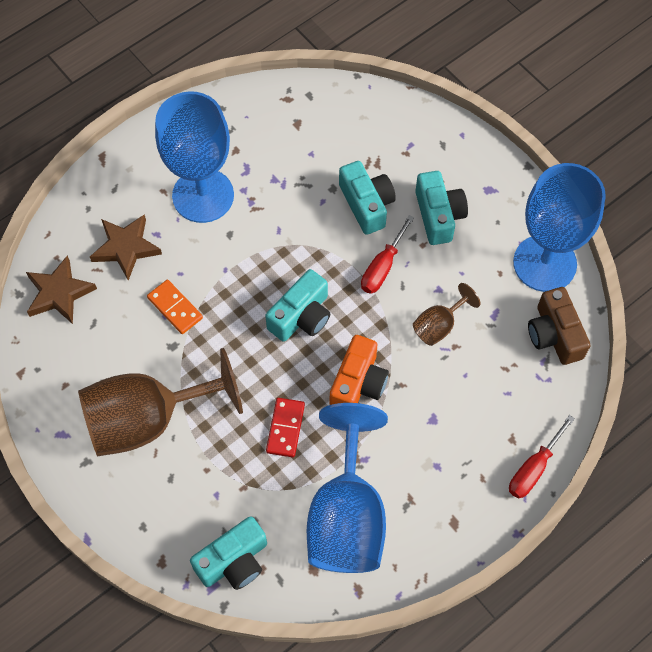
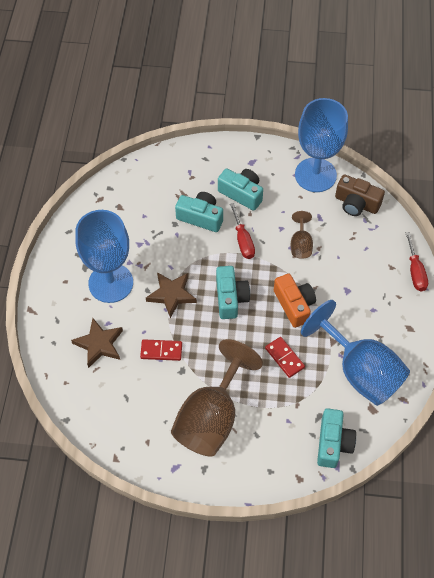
camera: 45 degrees left, 5 degrees down
brown star [26,255,97,324] -> brown star moved to [146,272,197,319]
orange domino [147,280,203,334] -> red domino [140,339,182,361]

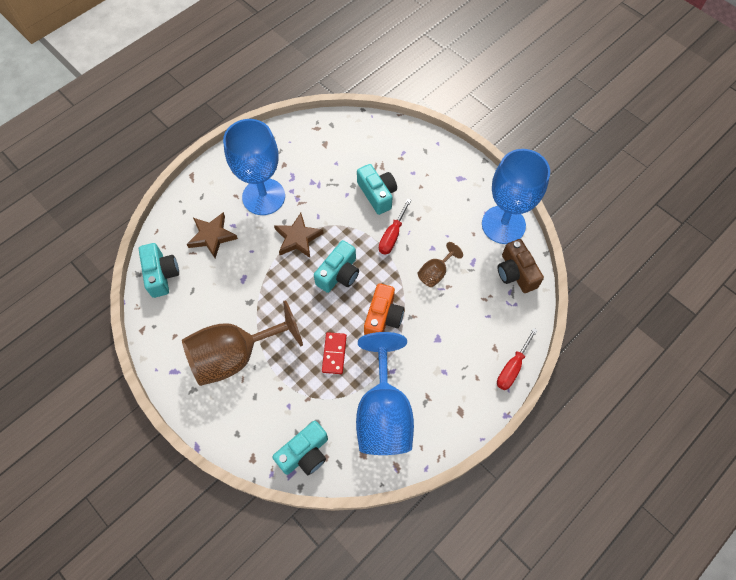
camera: 40 degrees right, 5 degrees up
red domino [140,339,182,361] -> none
turquoise camera [218,169,263,211] -> turquoise camera moved to [139,243,179,298]

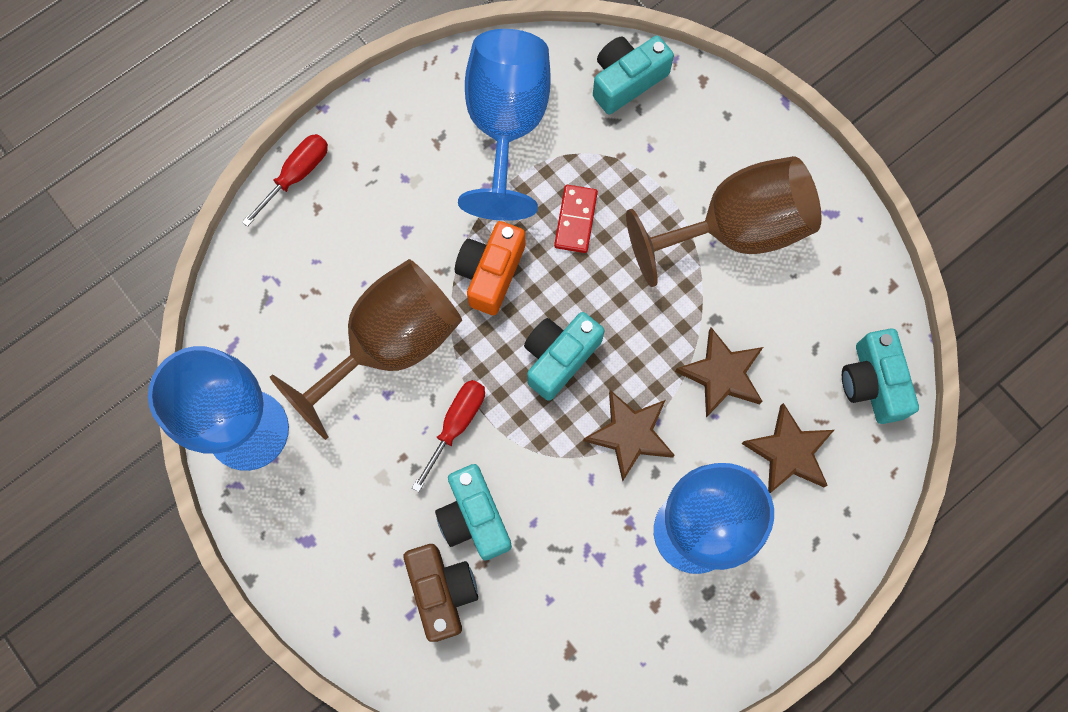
camera: 175 degrees left, 10 degrees up
brown goblet [417,242,463,287] -> brown goblet [270,259,462,440], size x2.17
brown camera [498,239,544,293] -> brown camera moved to [404,544,478,642]
none -> brown star [675,327,763,417]

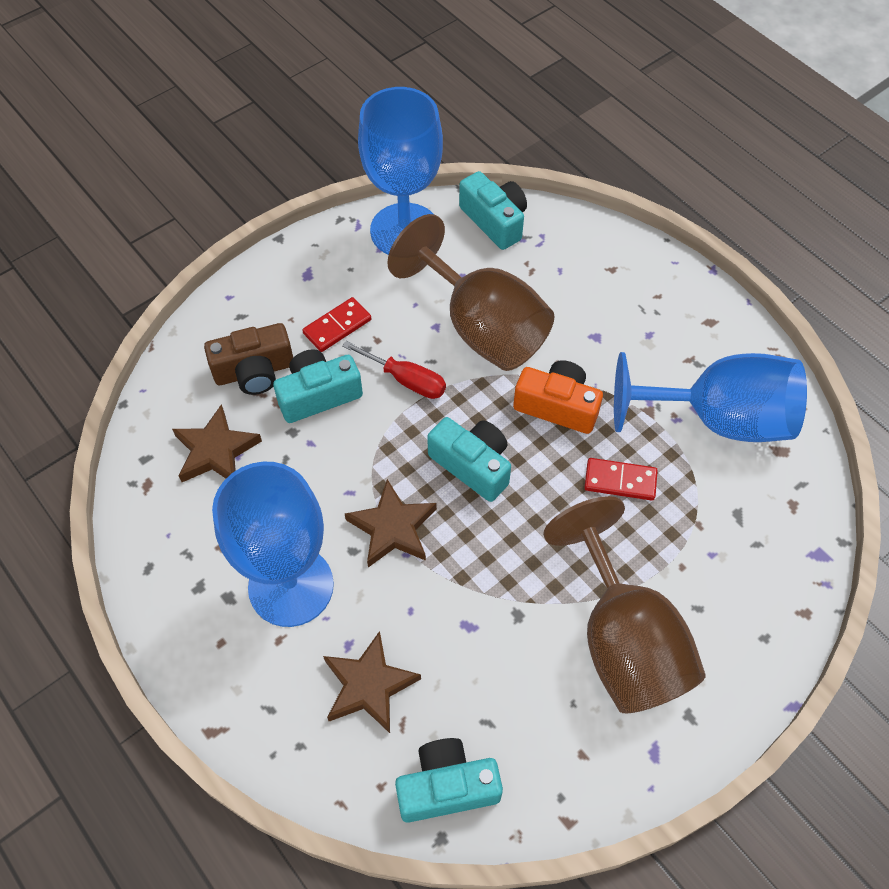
camera: 90 degrees right, 15 degrees down
red screwdriver [242,134,328,227] -> none
turquoise camera [593,36,674,114] -> turquoise camera moved to [459,171,527,250]
brown star [675,327,763,417] -> brown star moved to [172,404,262,482]
none -> red domino [302,297,371,352]

